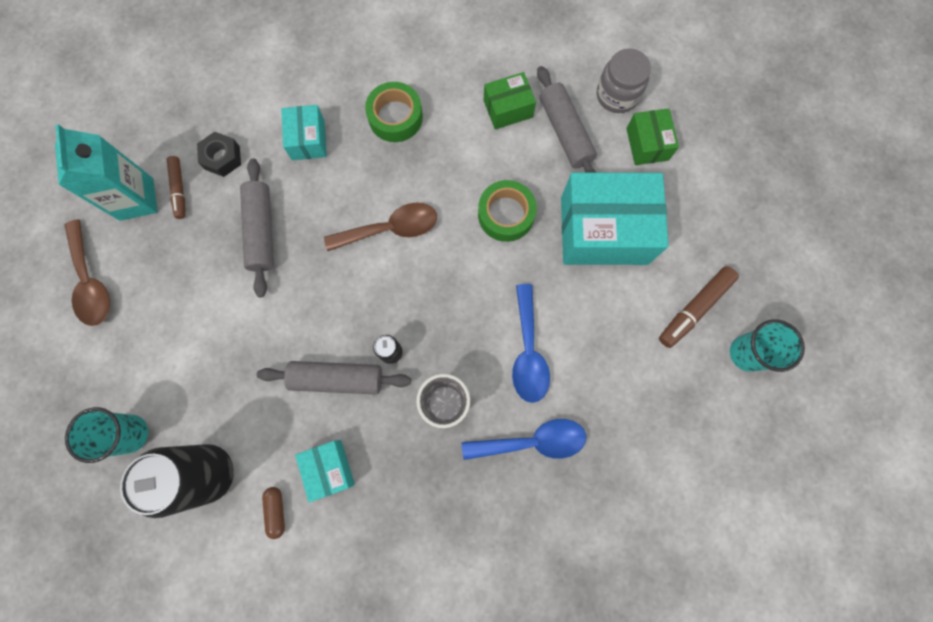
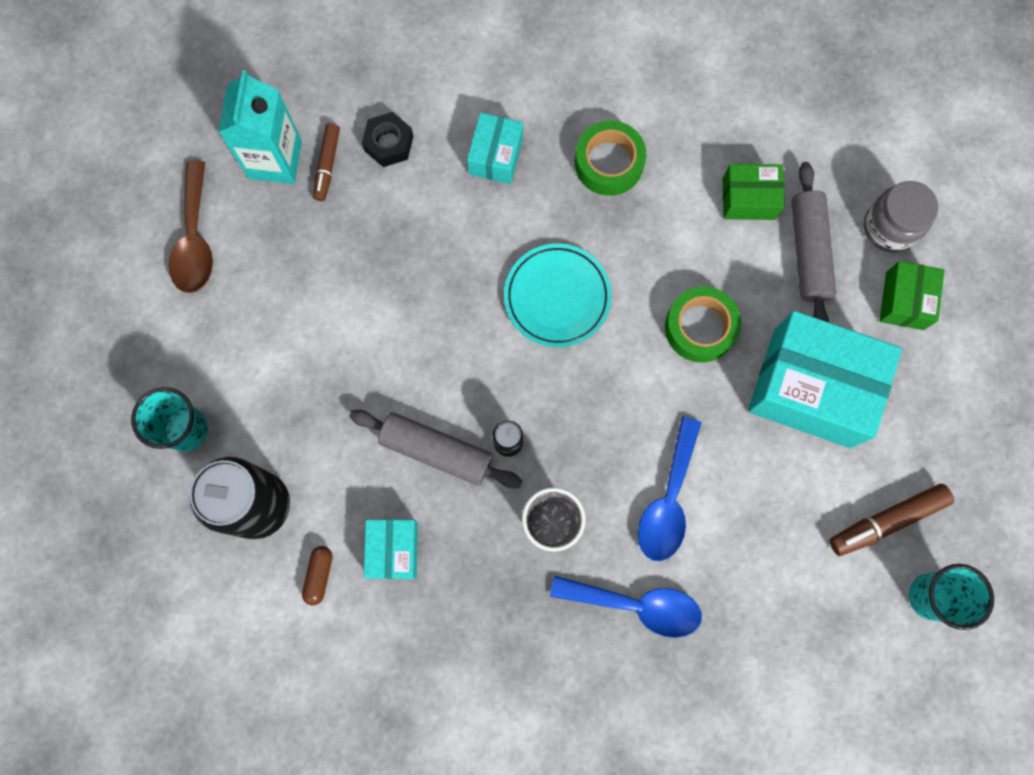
camera: 20 degrees right, 0 degrees up
grey rolling pin [240,158,274,297] -> none
brown spoon [324,203,437,251] -> turquoise plate [504,244,612,347]

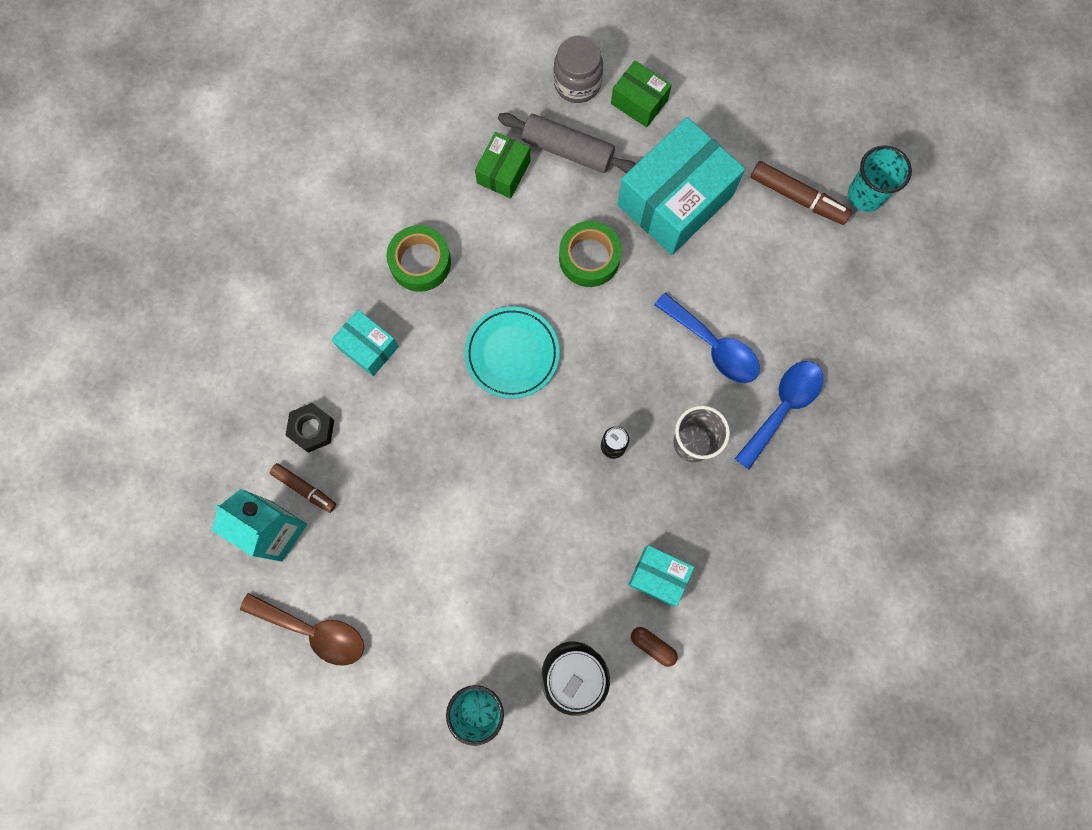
camera: 65 degrees left, 0 degrees up
grey rolling pin [349,410,522,488] -> none
brown marker [830,484,954,556] -> brown marker turned 60 degrees counterclockwise [751,161,852,225]

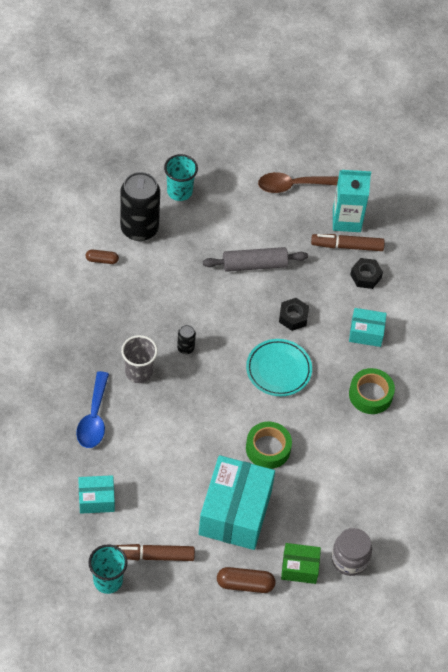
camera: 145 degrees right, 20 degrees down
brown marker [270,463,336,513] -> brown marker [311,234,385,251], size x1.51
green box [475,132,531,199] -> none
grey rolling pin [498,113,636,173] -> grey rolling pin moved to [203,247,308,272]
turquoise box [628,545,694,606] -> turquoise box moved to [78,475,115,514]
blue spoon [654,293,760,383] -> none
none -> brown capsule [217,567,275,593]
none -> black nut [279,298,309,331]

